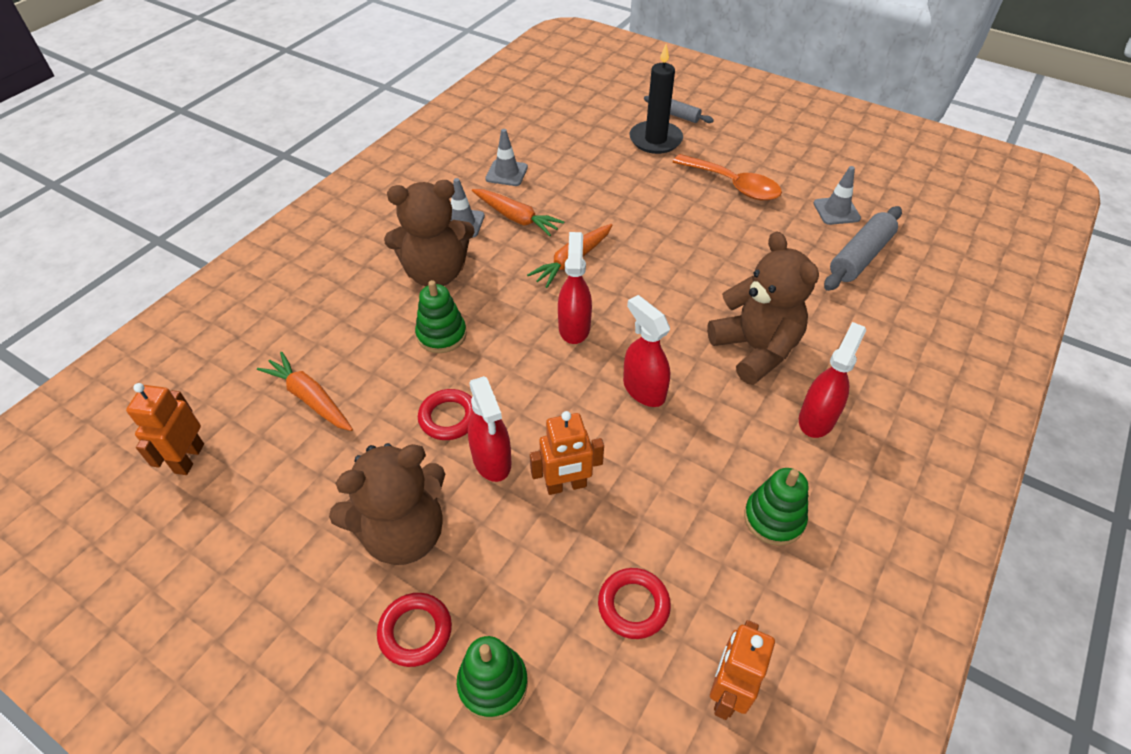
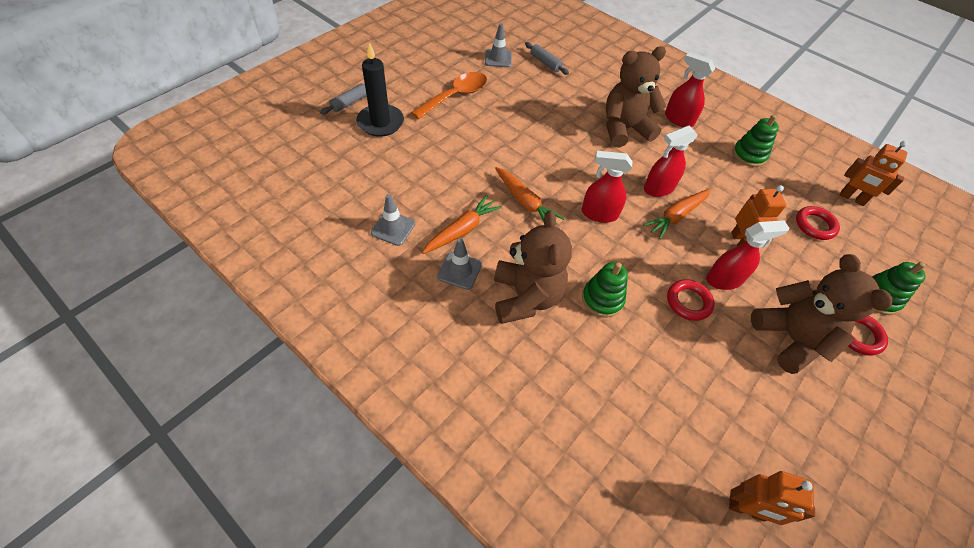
camera: 85 degrees left, 5 degrees up
orange carrot [257,352,353,431] -> orange carrot moved to [643,189,711,239]
grey rolling pin [824,206,902,291] -> grey rolling pin [525,42,569,75], size x0.61

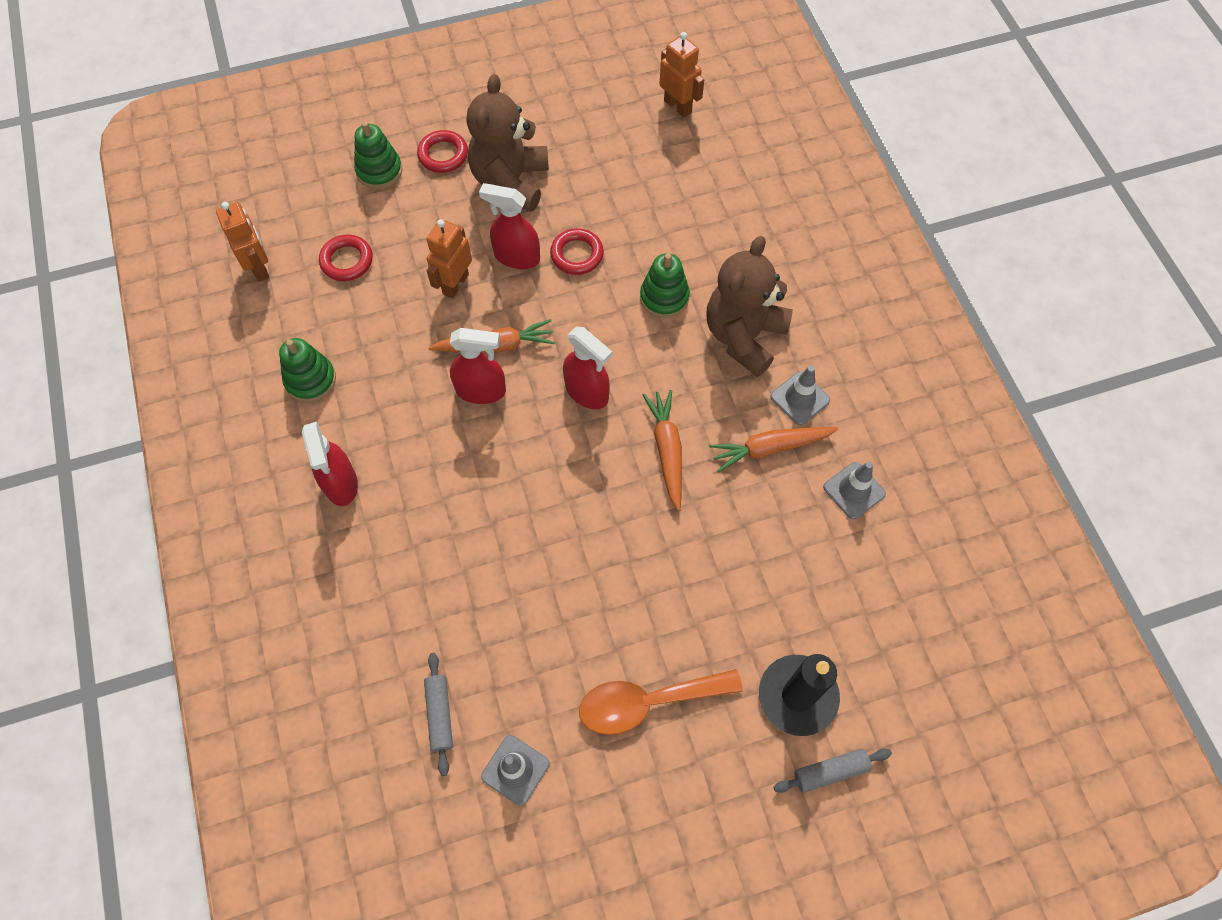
camera: 145 degrees left, 10 degrees up
brown teddy bear [606,46,666,147] -> none

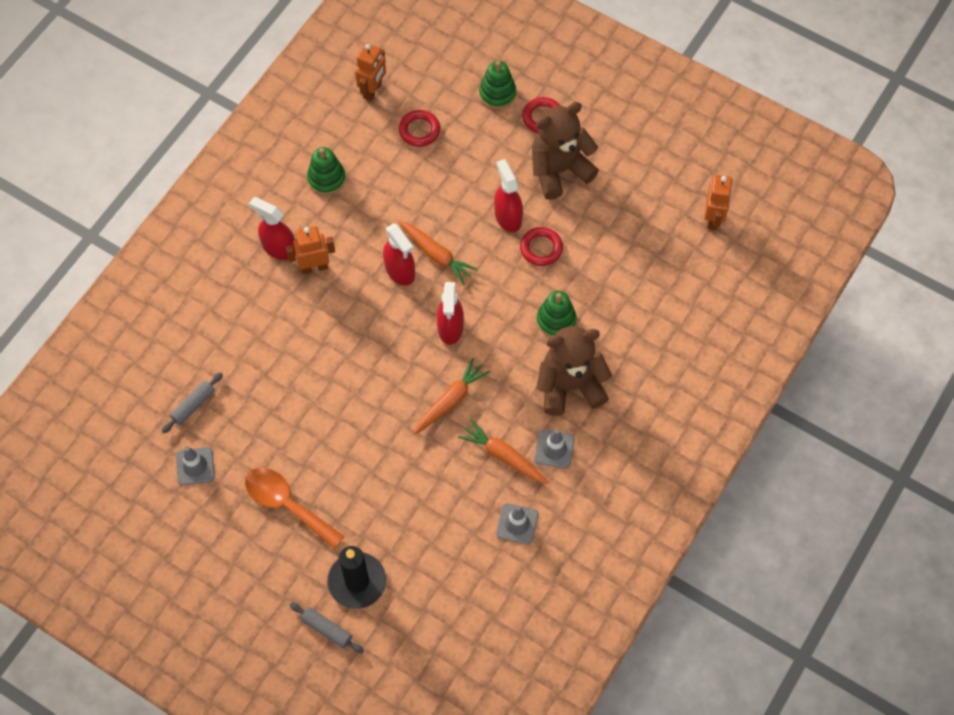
camera: 50 degrees right, 0 degrees up
red spray bottle [302,422,358,506] -> red spray bottle turned 90 degrees clockwise [249,197,296,260]
orange robot [426,219,472,298] -> orange robot moved to [286,226,335,274]

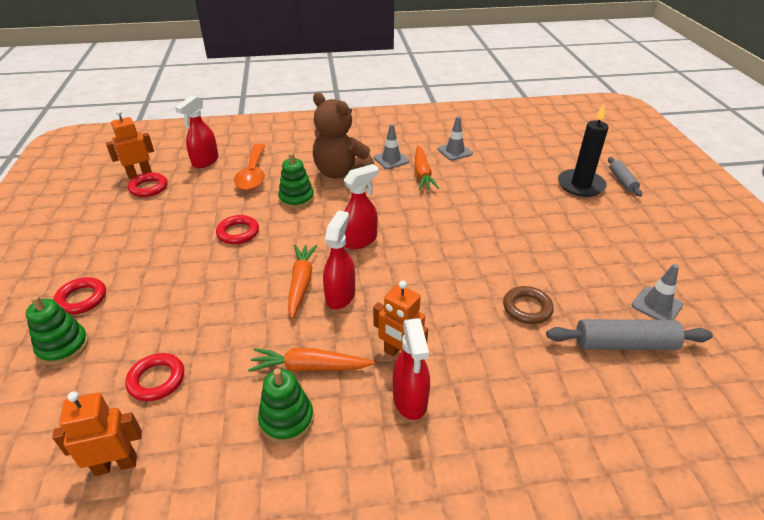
camera: 130 degrees left, 25 degrees down
grey rolling pin [162,372,223,433] -> grey rolling pin [546,319,713,350], size x1.65
orange spoon [245,468,345,549] -> orange spoon moved to [234,143,265,191]
orange carrot [414,358,490,435] -> orange carrot moved to [248,348,375,372]
red spray bottle [494,159,523,232] -> red spray bottle moved to [175,96,219,168]
brown teddy bear [532,102,599,200] -> none
none -> red ring [128,173,168,197]
none -> brown ring [503,286,554,324]

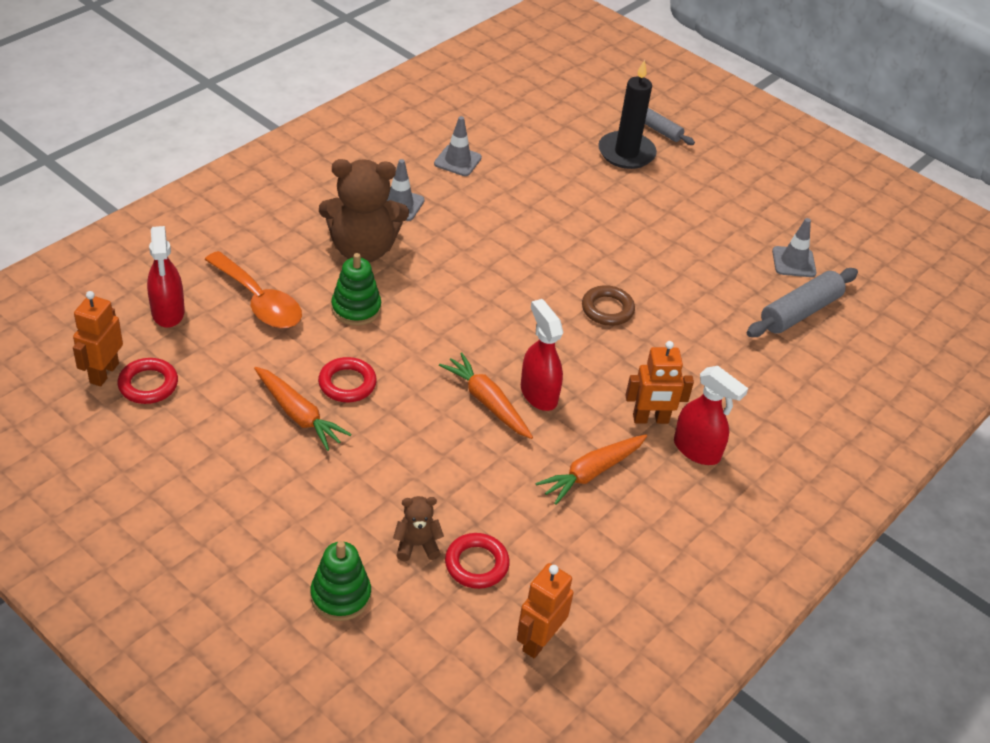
camera: 45 degrees left, 5 degrees up
red ring [53,277,106,314] -> none
green stacking toy [258,368,314,443] -> none
red spray bottle [344,164,379,249] -> none
orange carrot [414,145,439,190] -> orange carrot moved to [254,367,352,451]
brown ring [503,286,554,324] -> brown ring moved to [582,285,635,326]
none -> brown teddy bear [393,496,444,561]

